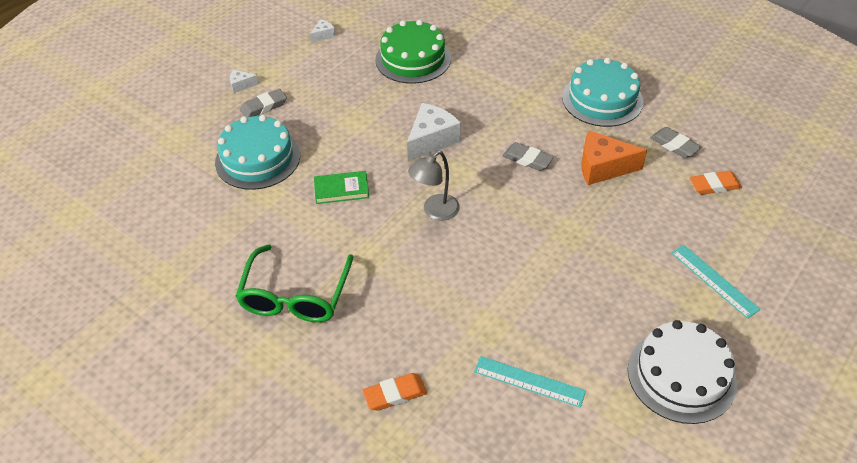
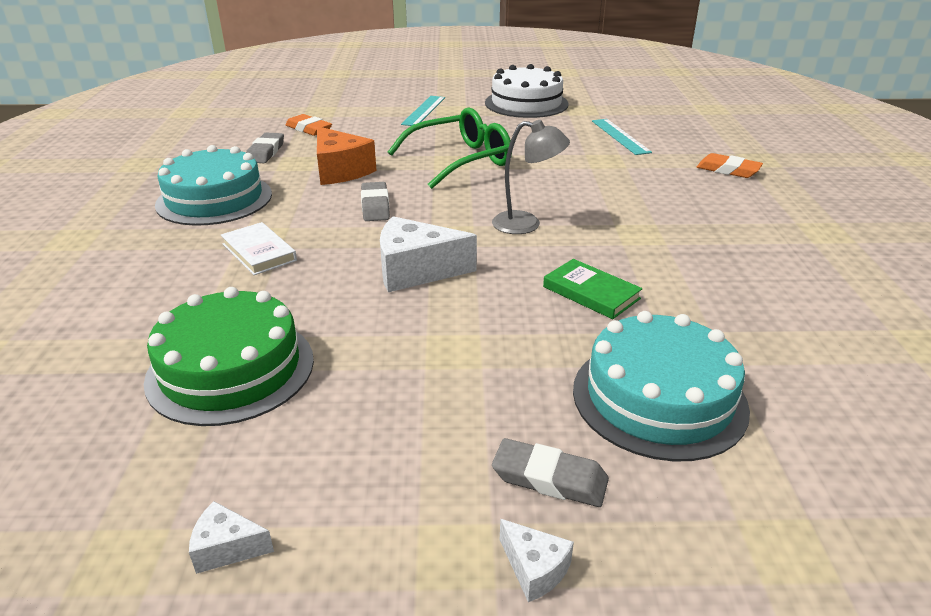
camera: 130 degrees left, 15 degrees down
green glasses [235,244,353,322] -> green glasses moved to [388,107,512,189]
none -> white book [221,222,297,275]

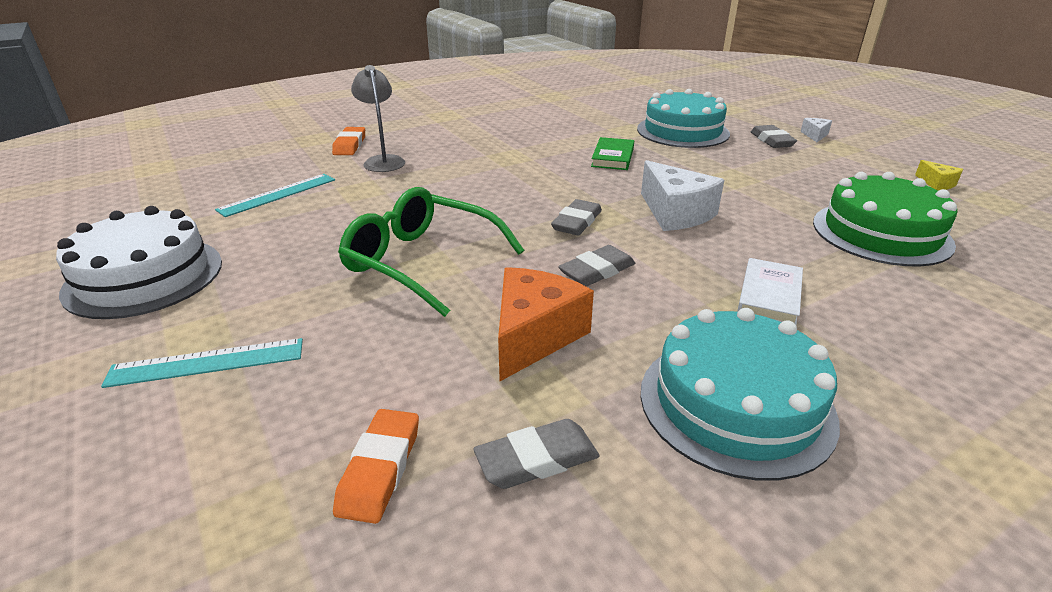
camera: 120 degrees left, 0 degrees up
white cheese [189,501,274,574] -> yellow cheese [915,160,963,190]
grey lamp [492,120,570,234] -> grey lamp moved to [351,65,405,172]
none -> grey eraser [551,199,602,235]

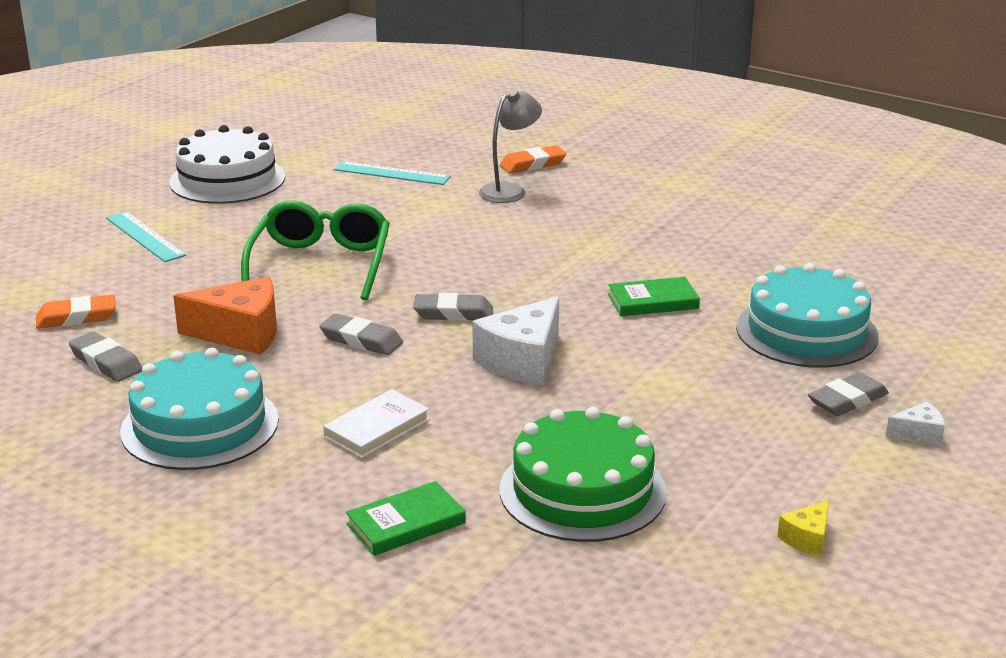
camera: 65 degrees right, 5 degrees down
white book [737,258,803,326] -> white book turned 45 degrees counterclockwise [323,389,430,458]
none -> green book [346,481,466,556]

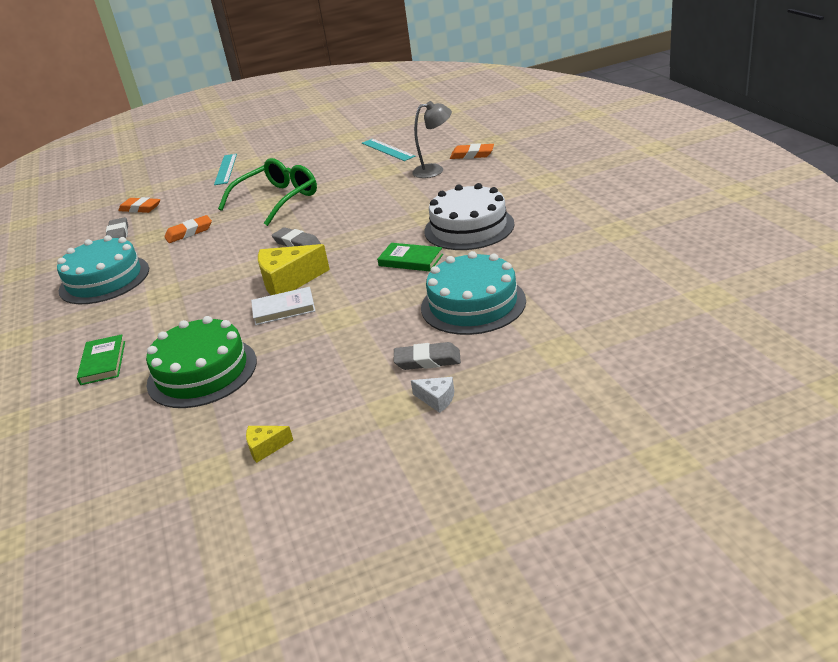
camera: 40 degrees right, 5 degrees up
white cake [169,125,285,204] -> white cake moved to [424,183,514,250]
orange cheese [173,277,277,355] -> orange eraser [164,215,212,243]
grey eraser [320,313,403,355] -> none
white book [323,389,430,458] -> white book moved to [251,287,315,325]
green book [346,481,466,556] -> green book turned 75 degrees clockwise [77,334,125,385]
white cheese [472,296,559,385] -> yellow cheese [258,244,330,295]

